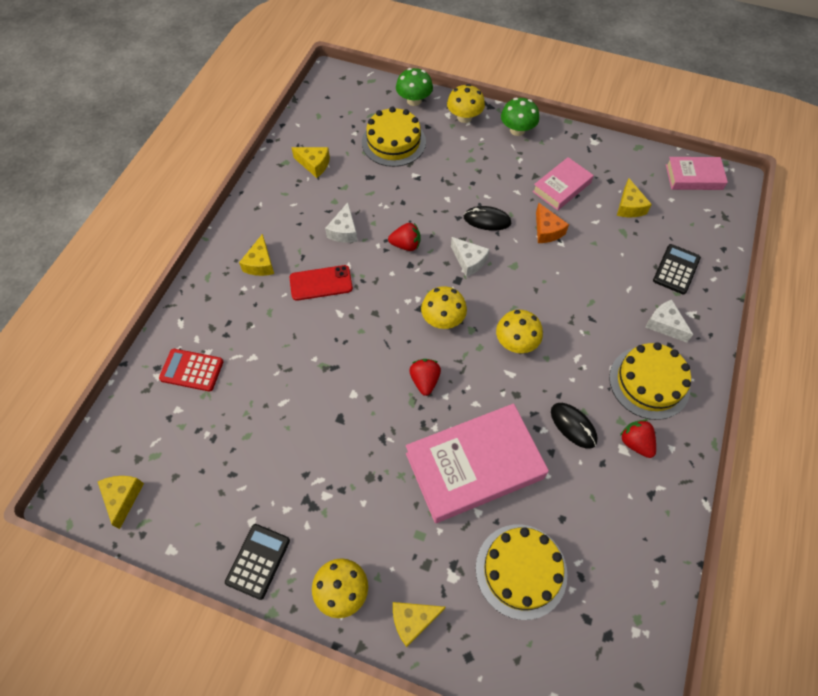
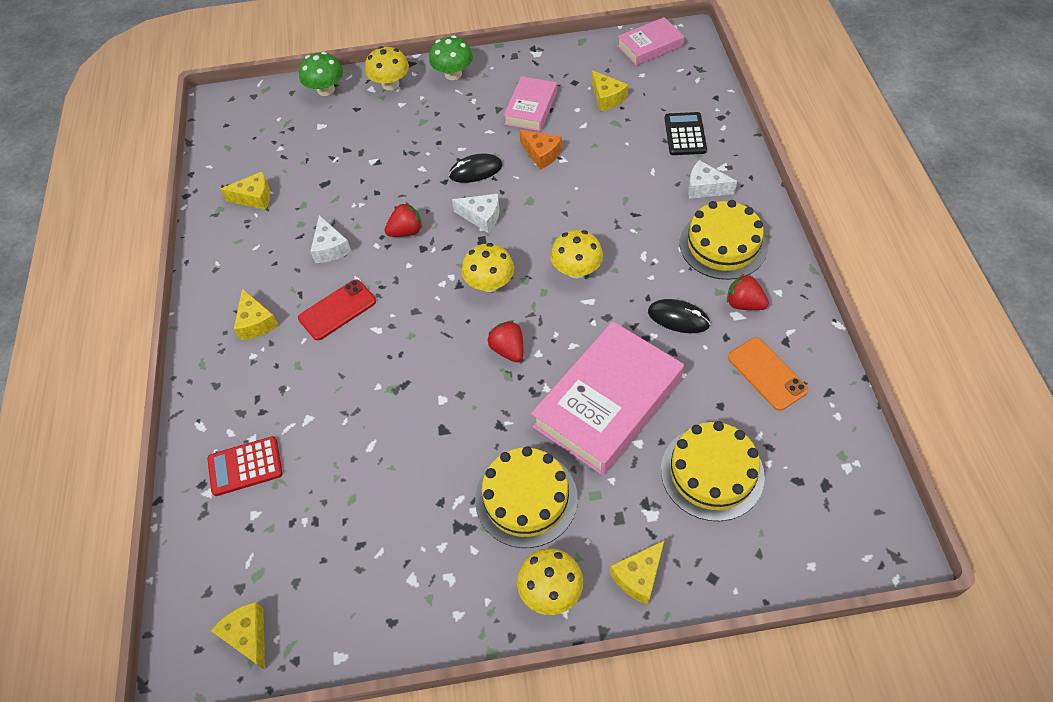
camera: 25 degrees left, 5 degrees down
black calculator [225,524,290,600] -> none
yellow cake [362,107,426,167] -> yellow cake moved to [475,447,578,548]
none -> orange phone [728,337,808,411]

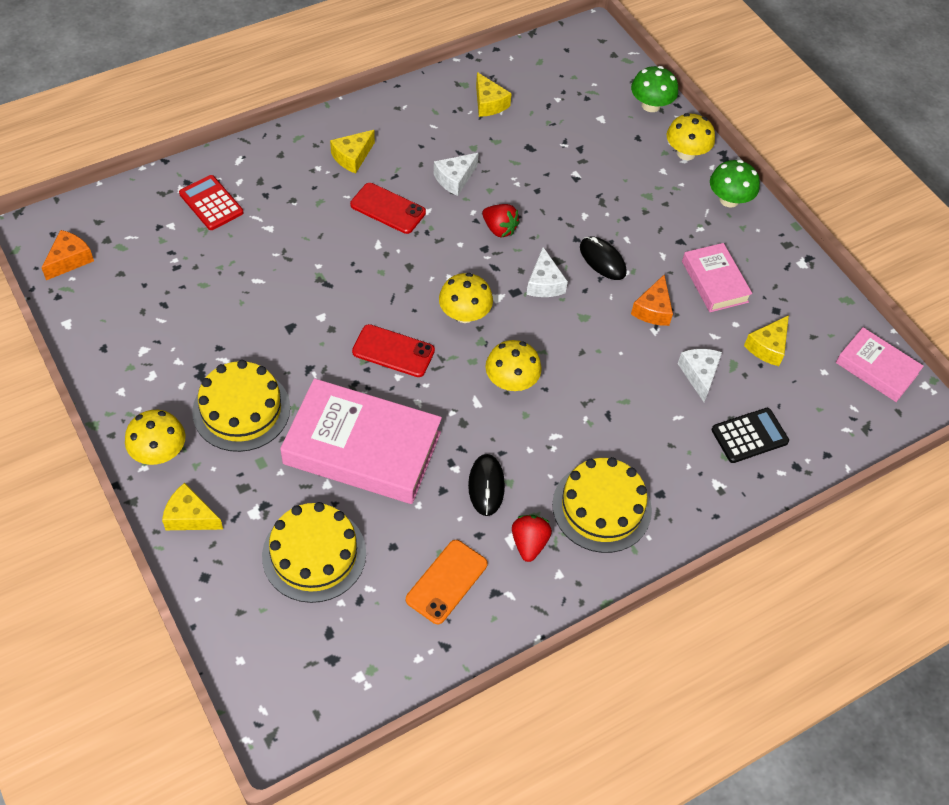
camera: 60 degrees right, 0 degrees up
yellow cheese [211,602,265,670] -> orange cheese [42,230,94,280]
red strawberry [488,320,523,362] -> red phone [352,324,435,377]
pink book [504,76,557,131] -> pink book turned 75 degrees clockwise [682,243,753,312]
white cheese [688,160,737,199] -> white cheese moved to [677,349,722,402]

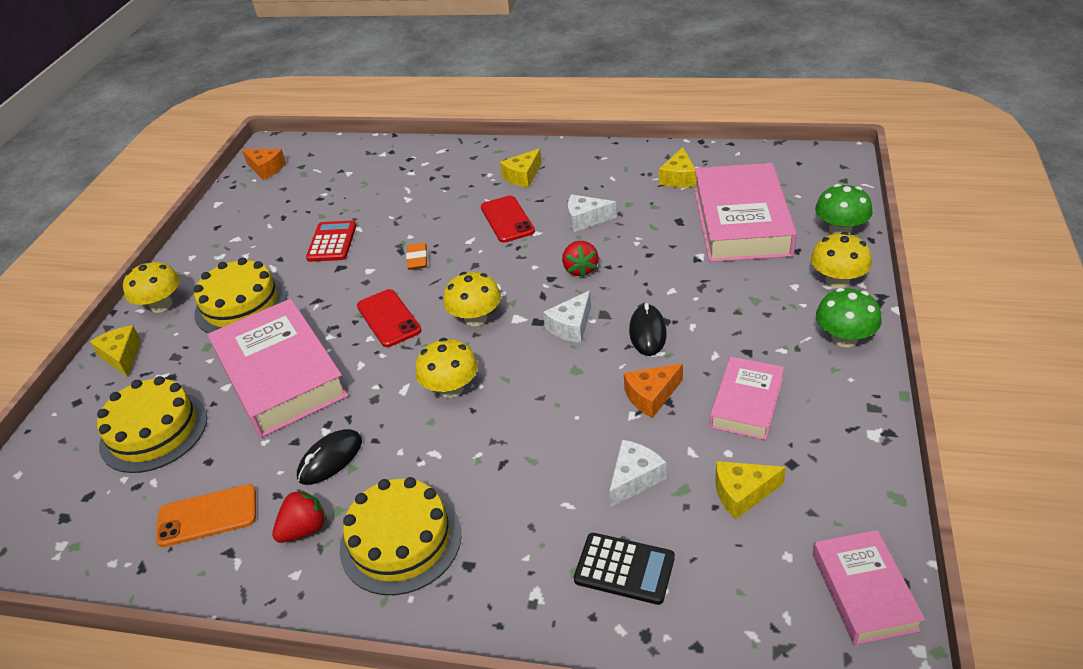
camera: 50 degrees right, 15 degrees down
orange cheese [42,230,94,280] -> orange cheese turned 45 degrees clockwise [242,149,286,180]
red calculator [179,175,243,230] -> red calculator moved to [306,220,357,262]
yellow cheese [330,130,375,174] -> yellow cheese turned 45 degrees counterclockwise [500,148,542,188]
none -> orange eraser [406,243,427,270]
none -> pink book [694,163,797,262]

